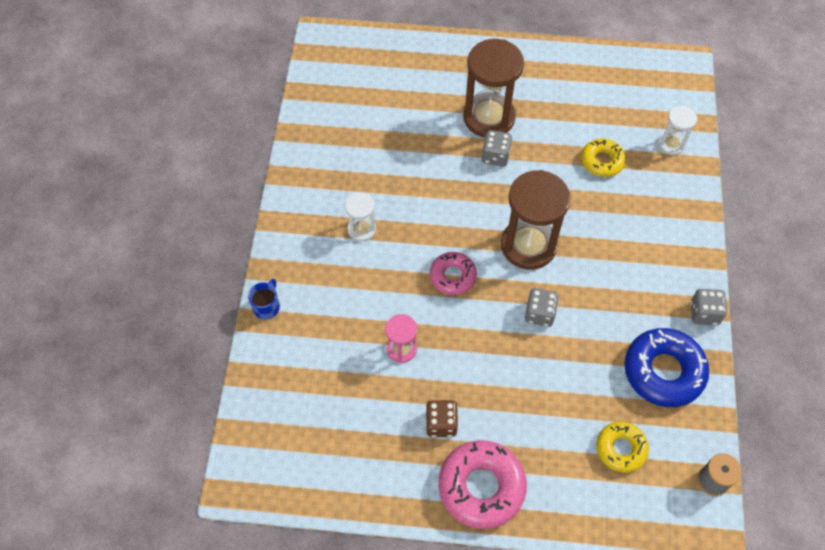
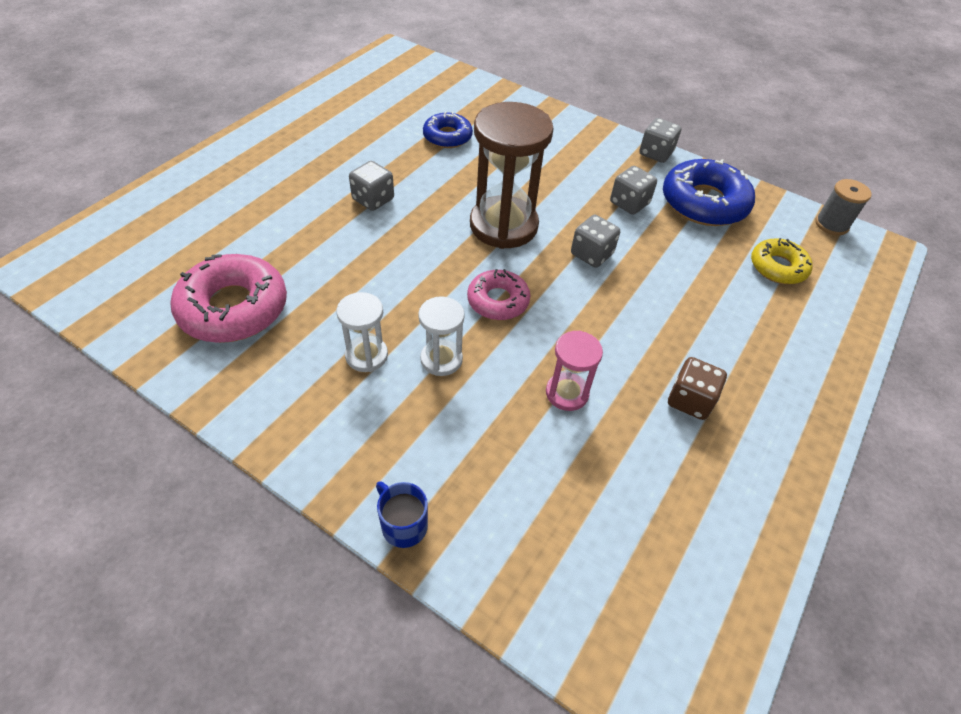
camera: 65 degrees left, 10 degrees down
pink donut [438,440,527,529] -> pink donut moved to [170,254,287,343]
brown hourglass [463,39,524,138] -> none
yellow donut [581,138,626,177] -> blue donut [423,111,473,148]
white hourglass [658,106,697,155] -> white hourglass moved to [418,296,465,376]
none -> grey dice [610,166,657,215]

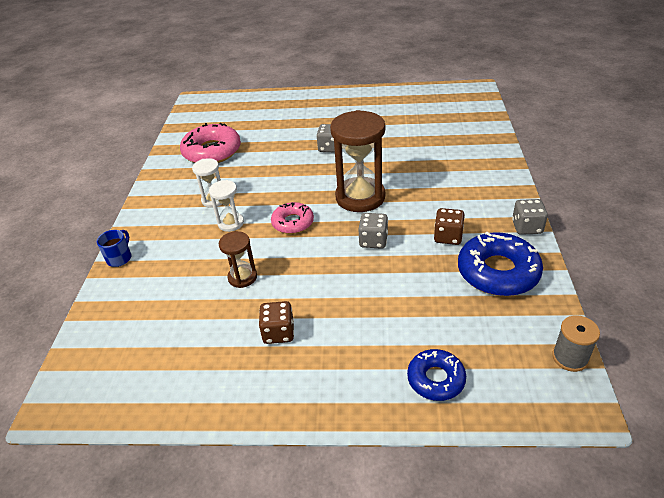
camera: 65 degrees right, 10 degrees down
blue donut [423,111,473,148] -> blue donut moved to [407,349,466,401]
pink hourglass [546,331,603,411] -> brown hourglass [219,231,257,288]
grey dice [610,166,657,215] -> brown dice [434,208,465,245]
yellow donut [751,238,813,284] -> none

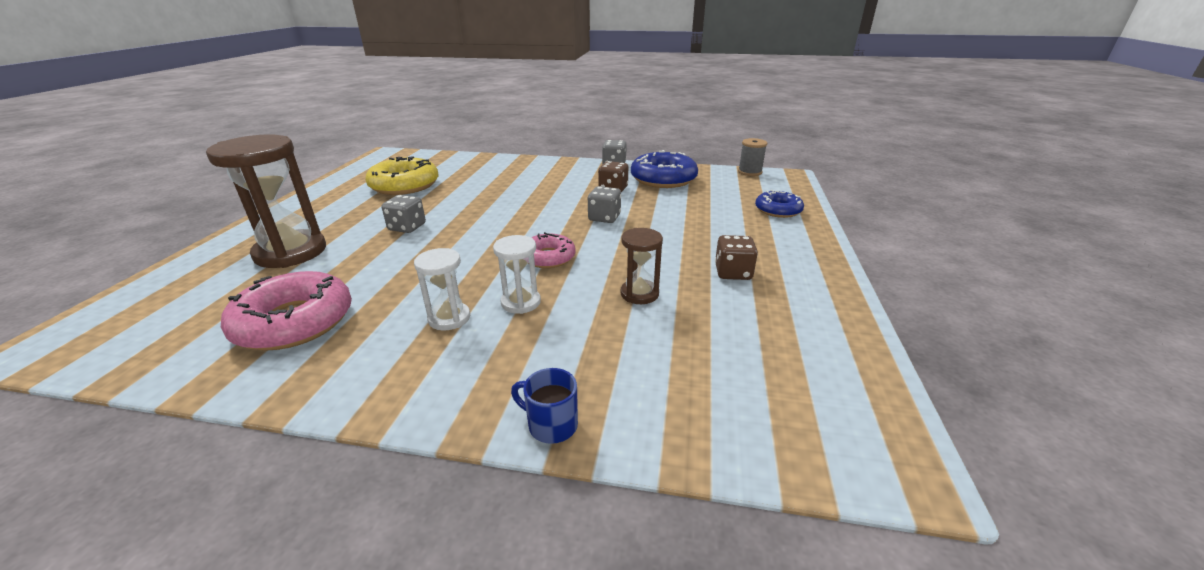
camera: 85 degrees left, 10 degrees down
brown hourglass [330,110,385,212] -> brown hourglass moved to [206,134,326,268]
none -> yellow donut [365,157,438,195]

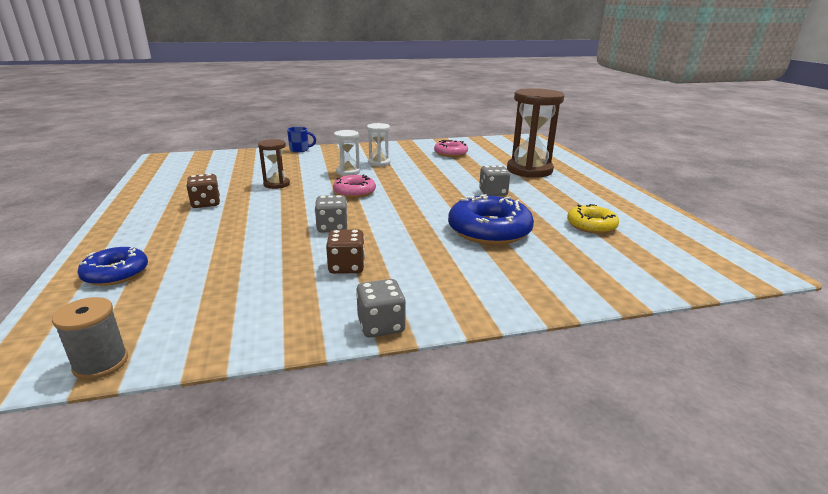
camera: 155 degrees right, 5 degrees down
pink donut [221,271,352,350] -> pink donut [434,140,468,157], size x0.60
yellow donut [365,157,438,195] -> yellow donut [567,204,619,234], size x0.60
blue donut [631,150,698,188] -> blue donut moved to [448,194,534,245]

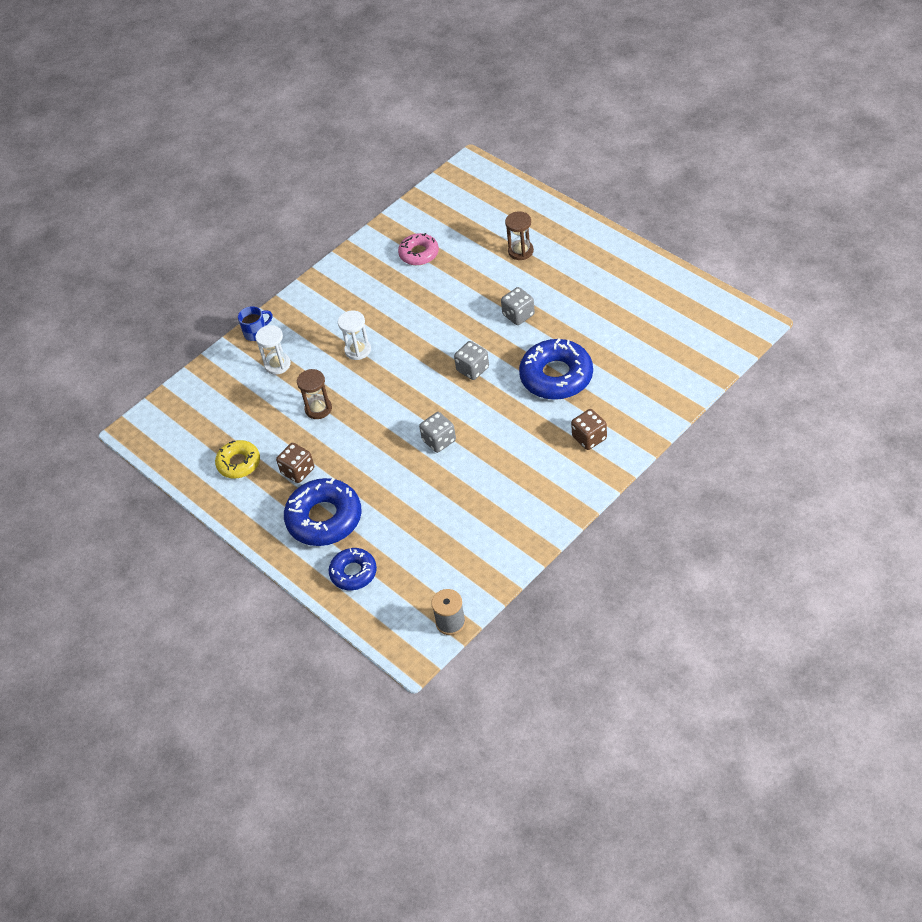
camera: 25 degrees left, 25 degrees up
brown dice [326,229,365,274] -> brown dice moved to [571,409,607,450]
pink donut [333,174,376,198] -> none
grey dice [356,279,406,337] -> grey dice moved to [454,341,489,380]
white hourglass [367,123,390,167] -> white hourglass moved to [255,325,291,375]
brown hourglass [507,88,564,178] -> brown hourglass [505,211,534,260], size x0.51
yellow donut [567,204,619,234] -> yellow donut moved to [215,440,260,478]
none -> blue donut [284,478,362,546]

